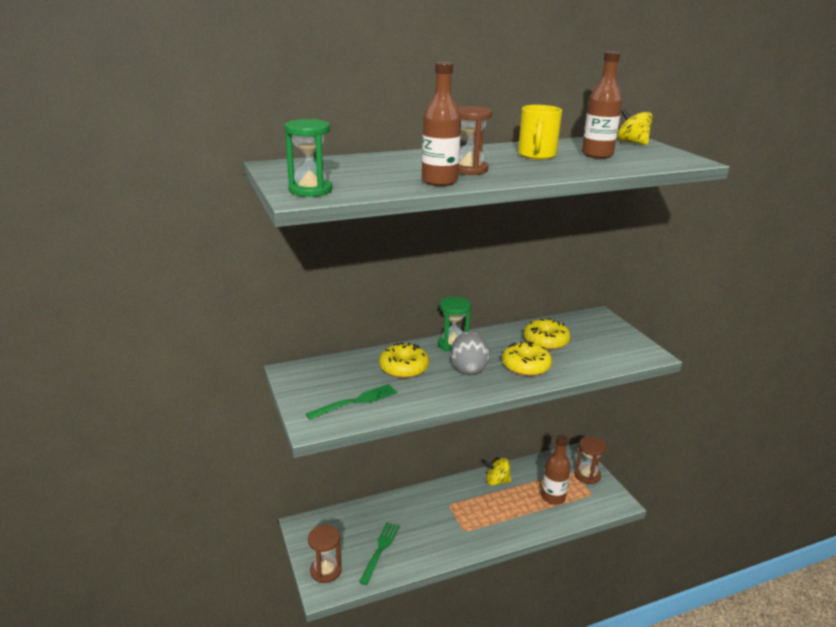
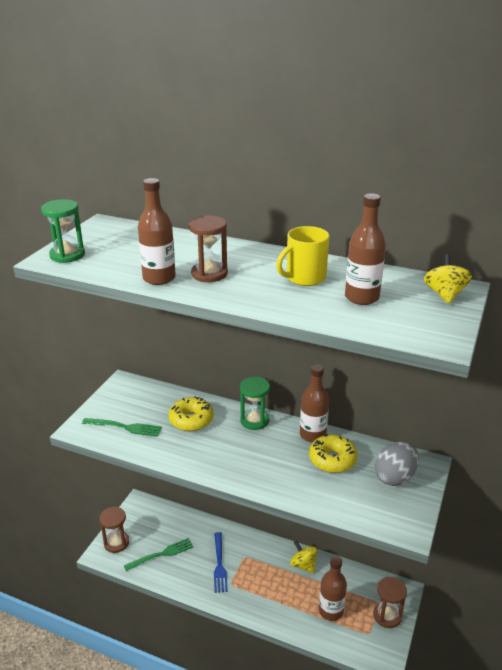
camera: 45 degrees right, 5 degrees up
grey egg [451,331,490,375] -> grey egg moved to [375,442,419,486]
yellow donut [502,341,552,376] -> none
none -> blue fork [214,532,228,593]
none -> brown bottle [300,364,329,443]

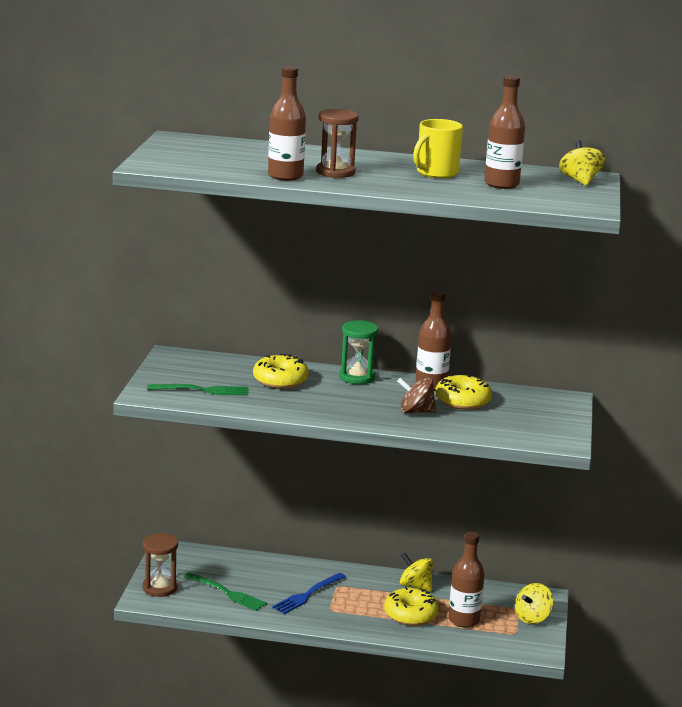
camera: 15 degrees left, 10 degrees down
green hourglass [41,199,85,263] -> none
green fork [124,538,193,571] -> green fork turned 75 degrees clockwise [183,572,267,611]
blue fork [214,532,228,593] -> blue fork turned 60 degrees clockwise [272,573,346,614]
brown hourglass [373,577,407,628] -> yellow spinning top [515,583,553,624]
grey egg [375,442,419,486] -> none
none -> yellow donut [384,587,439,626]
none -> brown spinning top [397,378,437,413]

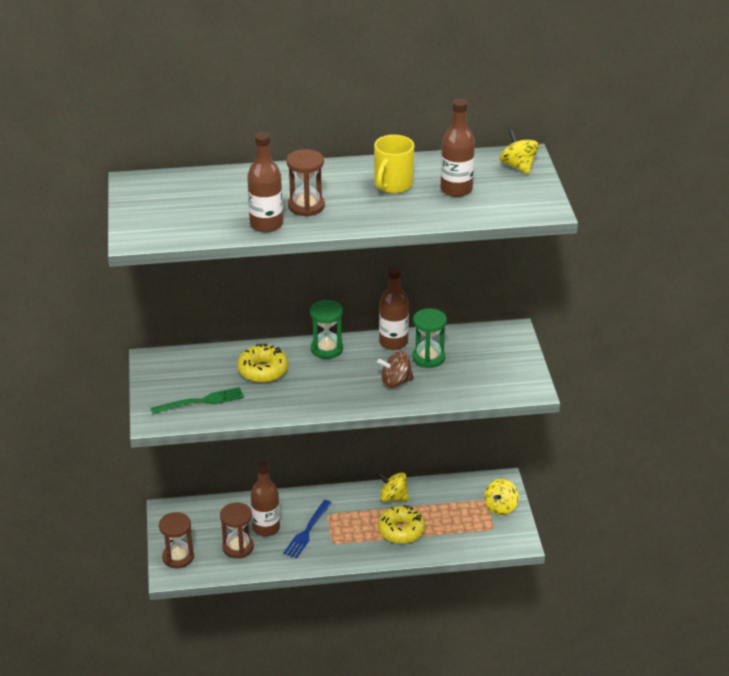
camera: 15 degrees left, 15 degrees up
green fork [183,572,267,611] -> brown hourglass [220,502,254,558]
yellow donut [435,374,492,410] -> green hourglass [412,308,447,368]
brown bottle [448,531,485,628] -> brown bottle moved to [251,461,280,536]

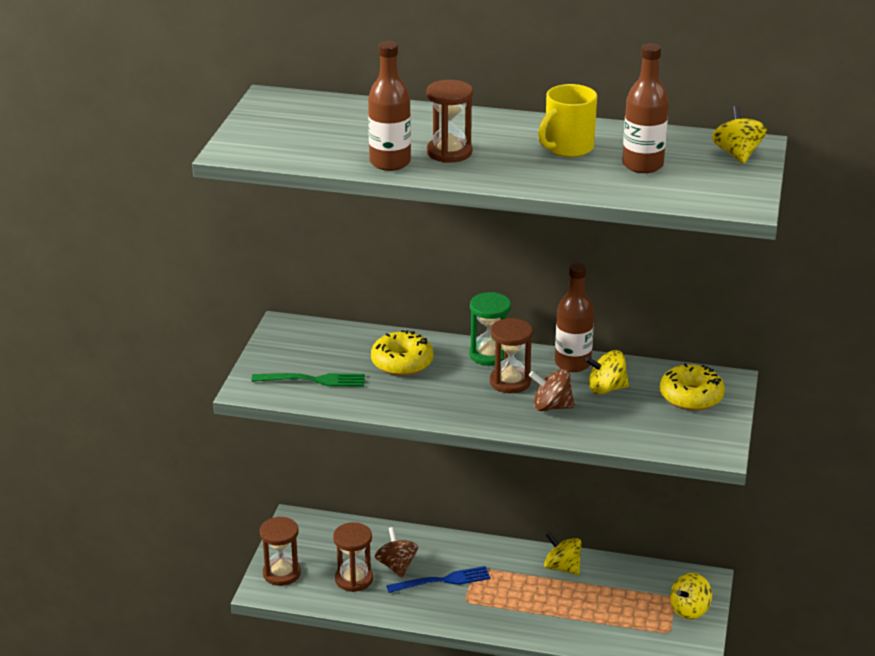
camera: 20 degrees right, 5 degrees down
brown bottle [251,461,280,536] -> brown spinning top [374,527,418,578]
blue fork [283,500,332,558] -> blue fork turned 150 degrees counterclockwise [386,566,491,593]
yellow donut [378,505,425,544] -> yellow donut moved to [660,363,725,411]
green hourglass [412,308,447,368] -> yellow spinning top [585,350,629,395]
none -> brown hourglass [490,318,533,393]

